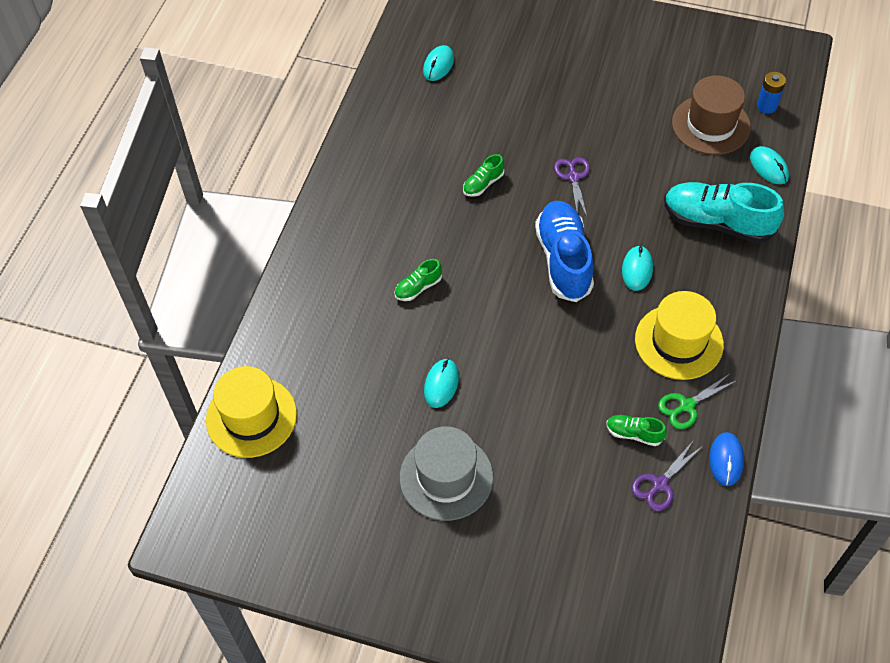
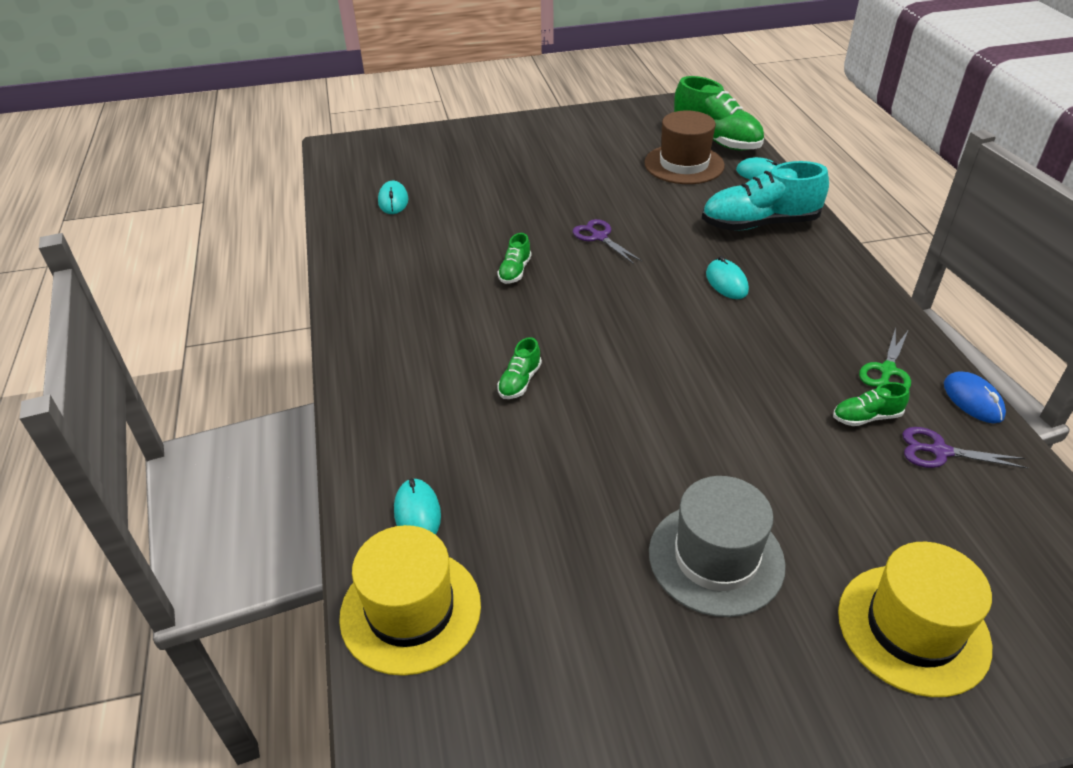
camera: 30 degrees left, 15 degrees down
turquoise mouse [424,358,459,408] -> turquoise mouse moved to [394,478,441,535]
blue shoe [535,201,594,302] -> none
purple scissors [631,440,703,511] -> purple scissors turned 90 degrees clockwise [902,427,1028,469]
yellow hat [635,291,724,380] -> yellow hat moved to [838,542,992,697]
blue battery [757,72,786,114] -> green shoe [674,76,764,151]

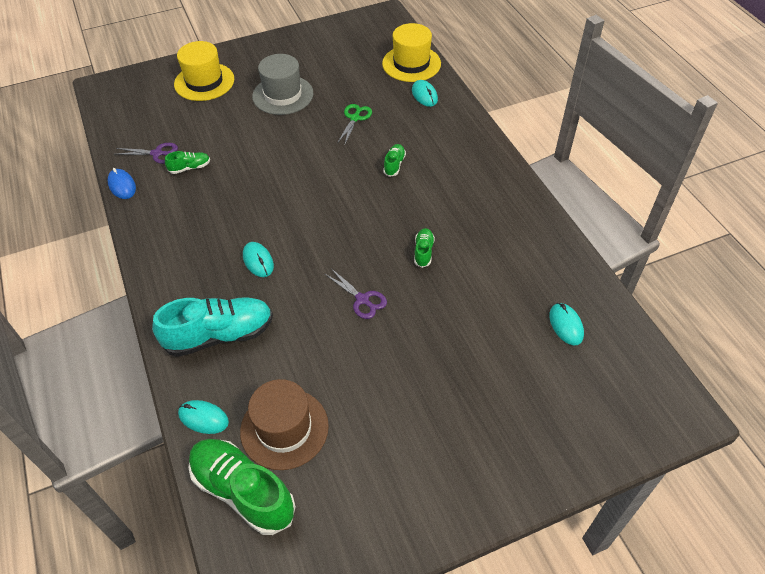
camera: 170 degrees right, 10 degrees up
green scissors [859,327,911,388] -> green scissors moved to [338,104,372,144]

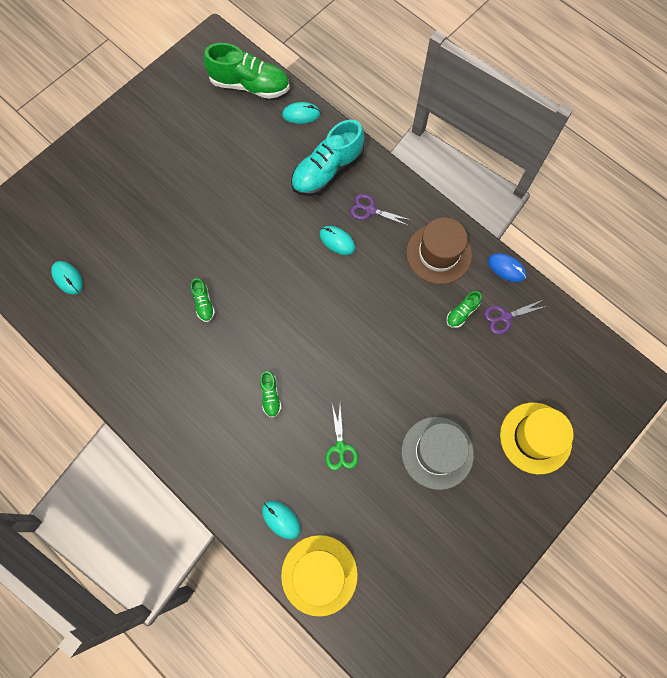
camera: 155 degrees right, 20 degrees up
brown hat [240,379,329,470] -> brown hat moved to [406,218,472,284]
purple scissors [325,268,387,319] -> purple scissors moved to [350,194,411,226]

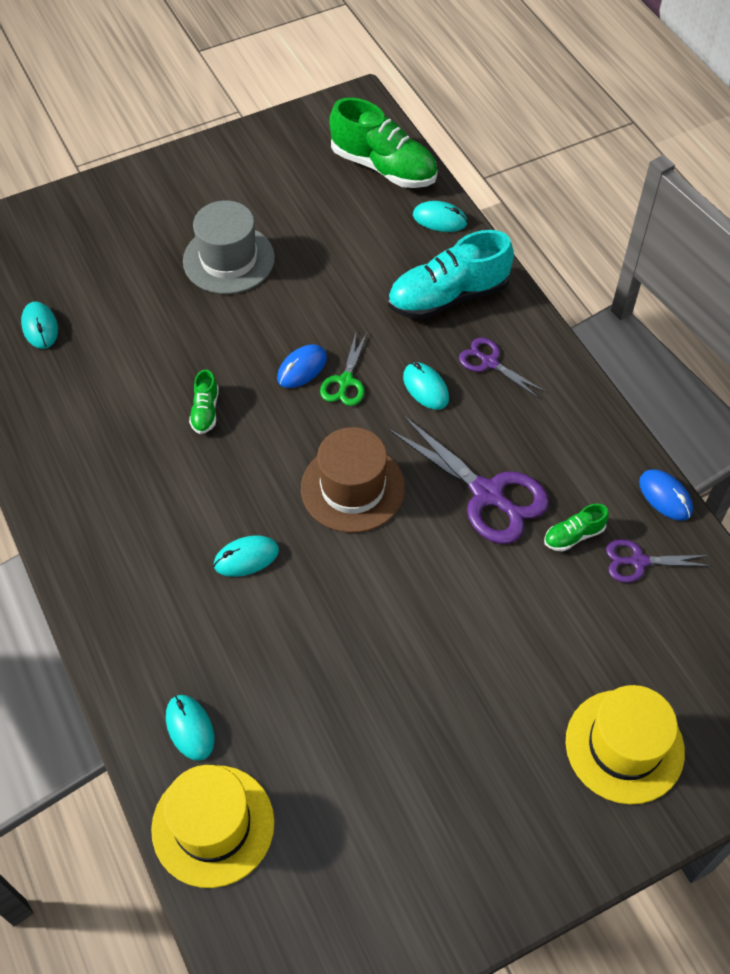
camera: 20 degrees right, 15 degrees down
green shoe [260,371,281,418] -> turquoise mouse [213,535,279,577]
green scissors [325,404,358,471] -> green scissors moved to [320,333,367,406]
grey hat [401,417,474,490] -> grey hat moved to [183,200,275,294]
brown hat [406,218,472,284] -> brown hat moved to [301,427,405,533]
none -> blue mouse [277,344,327,388]
none -> purple scissors [389,415,549,544]

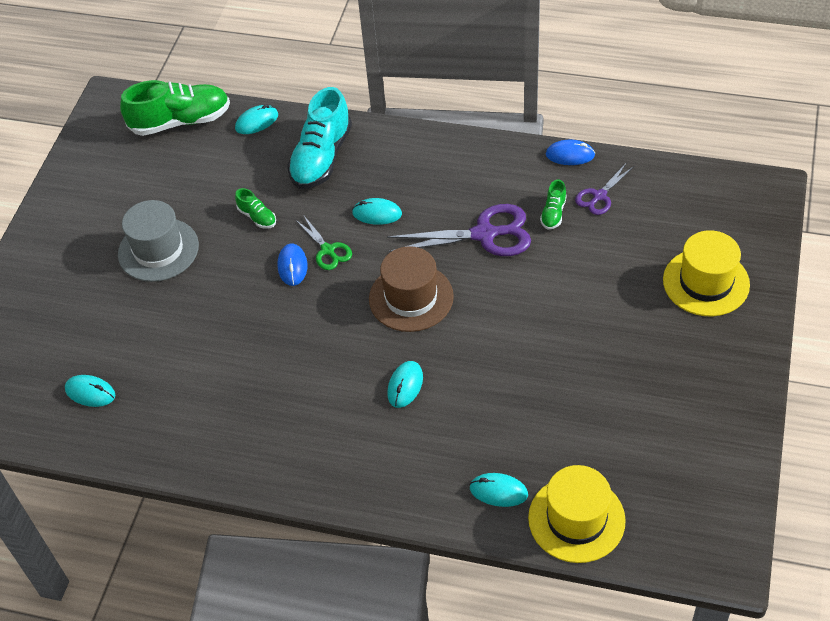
camera: 45 degrees left, 5 degrees down
green shoe [189,369,219,434] -> green shoe moved to [235,188,276,229]
purple scissors [459,337,545,398] -> none

